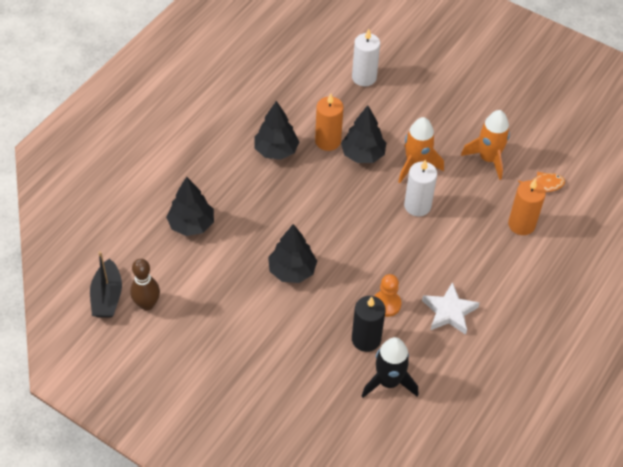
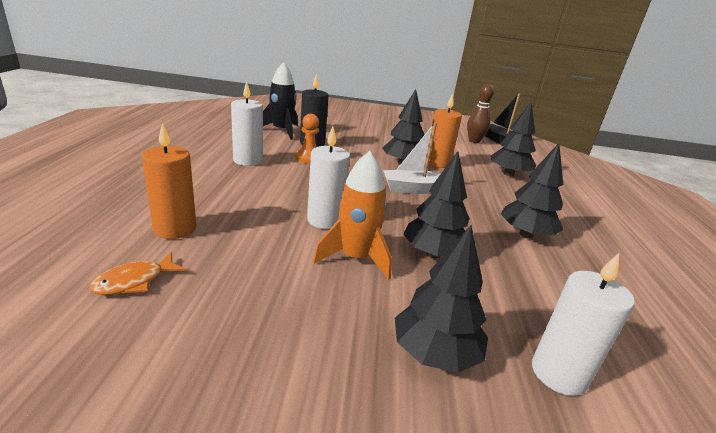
camera: 150 degrees right, 25 degrees down
orange candle [315,93,343,151] -> orange candle moved to [425,94,462,168]
white star [422,282,480,335] -> white candle [231,81,263,166]
orange rocket [461,110,510,180] -> none
none -> white boat [383,122,441,194]
none -> black tree [395,225,488,373]

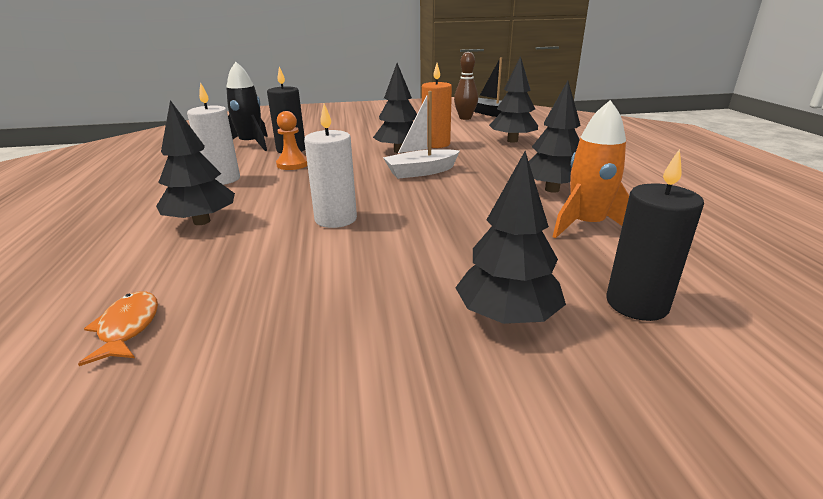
camera: 10 degrees left, 0 degrees up
orange fish [89,252,186,295] -> orange fish turned 135 degrees clockwise [78,291,158,366]
orange candle [142,123,196,239] -> none
orange rocket [313,151,392,280] -> orange rocket moved to [553,100,629,239]
black tree [403,151,469,258] -> black tree moved to [156,100,235,225]
white candle [532,253,635,396] -> black candle [606,149,704,321]

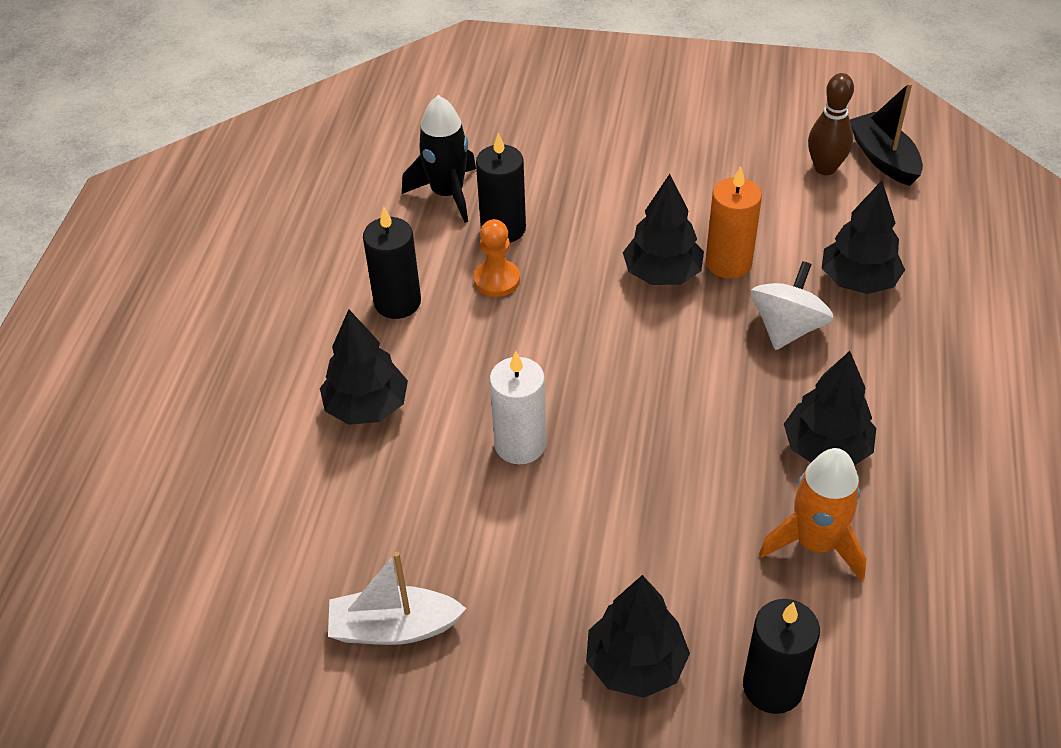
camera: 20 degrees right, 20 degrees up
orange fish [78,291,158,366] -> none
white candle [187,82,240,185] -> black candle [363,207,421,319]
white boat [383,91,460,179] -> white boat moved to [328,551,467,645]
none -> white spinning top [751,261,833,350]

